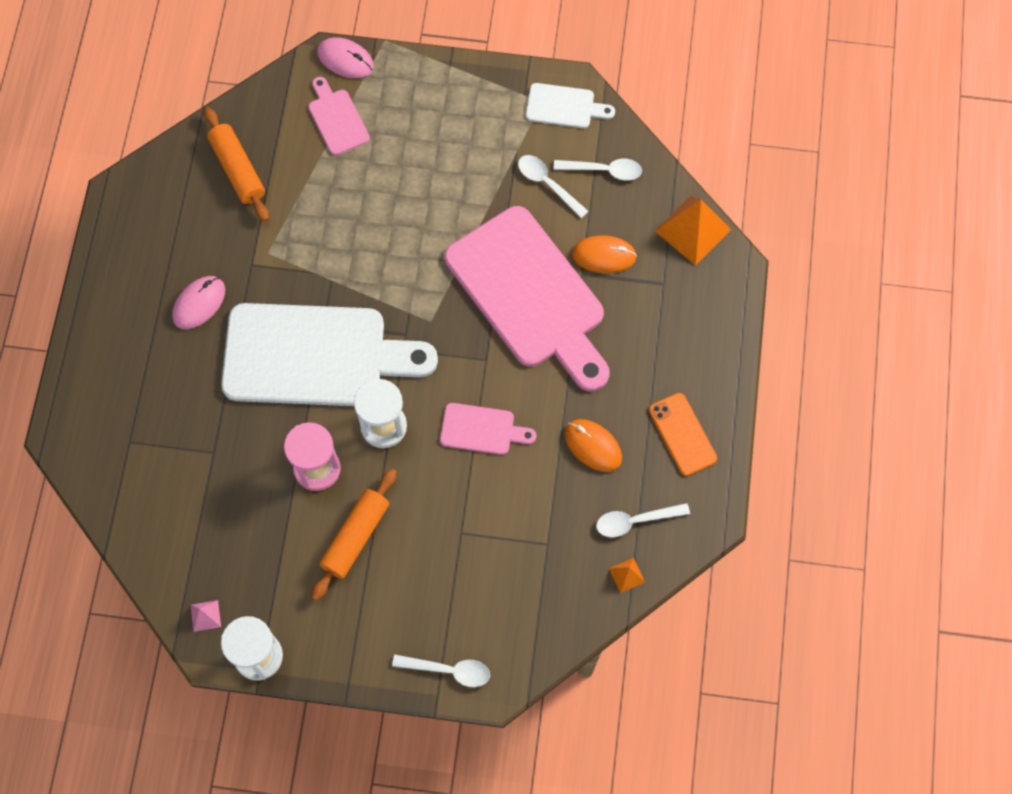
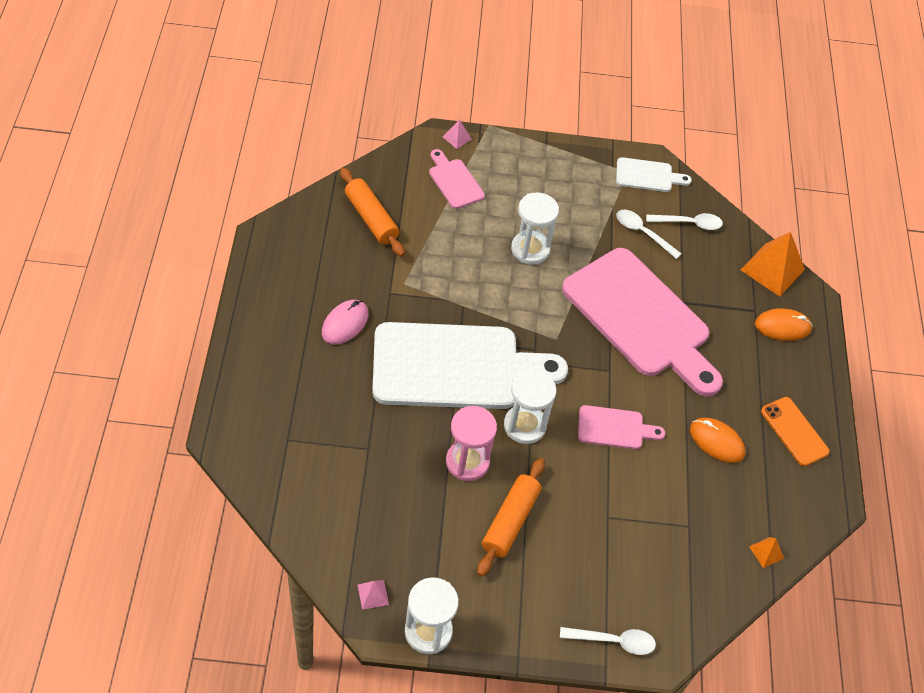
camera: 10 degrees left, 15 degrees down
pink mouse [317,37,374,78] -> pink pyramid [443,119,472,149]
orange mouse [572,235,637,273] -> orange mouse moved to [755,308,812,341]
white spoon [596,503,690,537] -> none
none -> white hourglass [511,192,559,265]

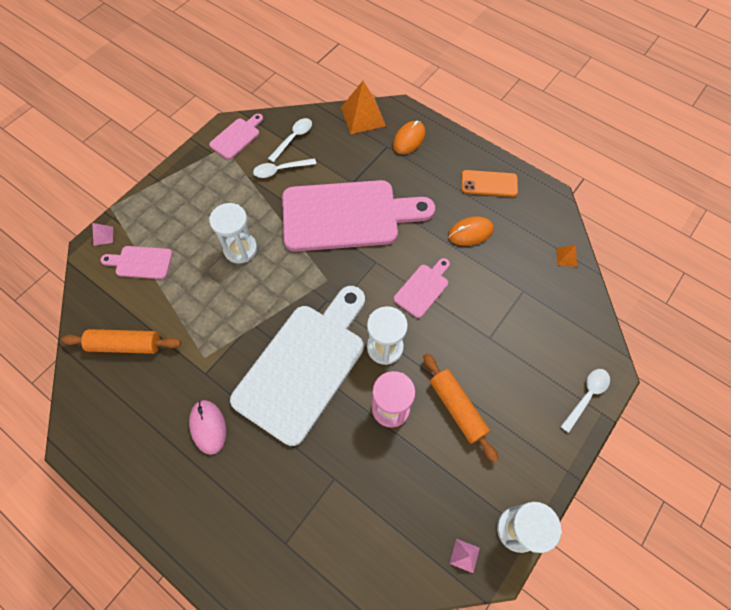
camera: 50 degrees left, 10 degrees up
white cutting board [616,157,692,192] -> pink cutting board [209,114,263,160]

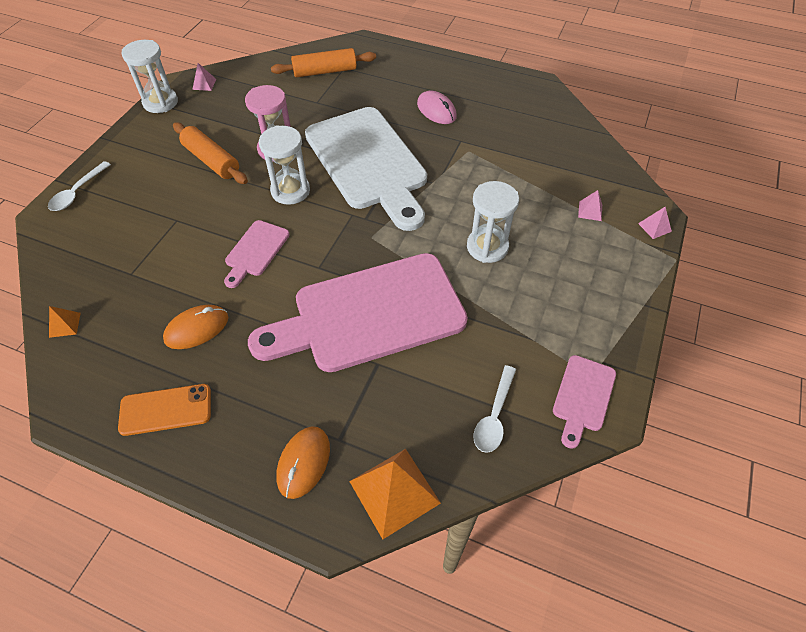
camera: 165 degrees right, 10 degrees down
orange rolling pin [61,329,181,354] -> orange rolling pin moved to [271,48,376,77]
pink cutting board [100,246,173,279] -> pink pyramid [578,190,602,221]
white cutting board [230,286,365,446] -> white cutting board turned 45 degrees counterclockwise [305,107,427,231]
white spoon [253,158,316,178] -> none

